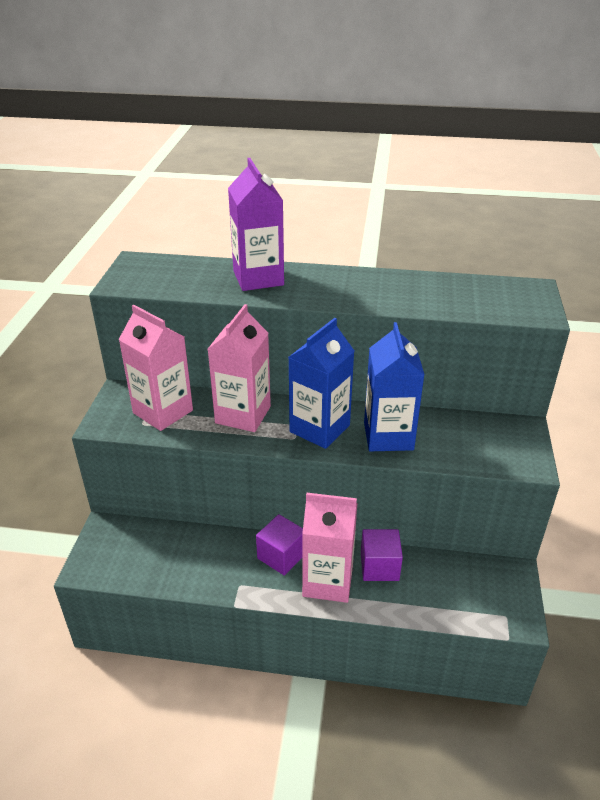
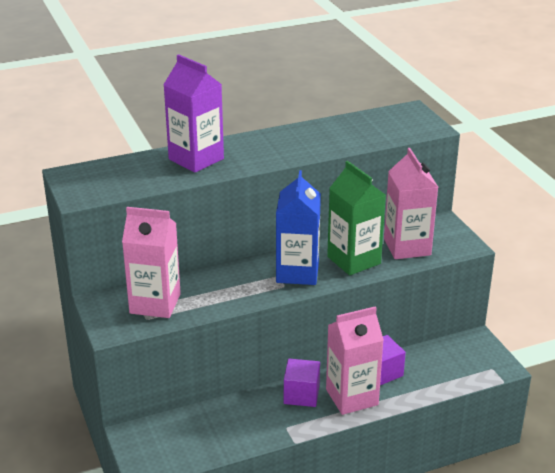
camera: 30 degrees left, 5 degrees down
pink carton [208,304,271,432] -> pink carton moved to [384,148,438,259]
blue carton [364,322,425,451] -> green carton [327,161,386,275]

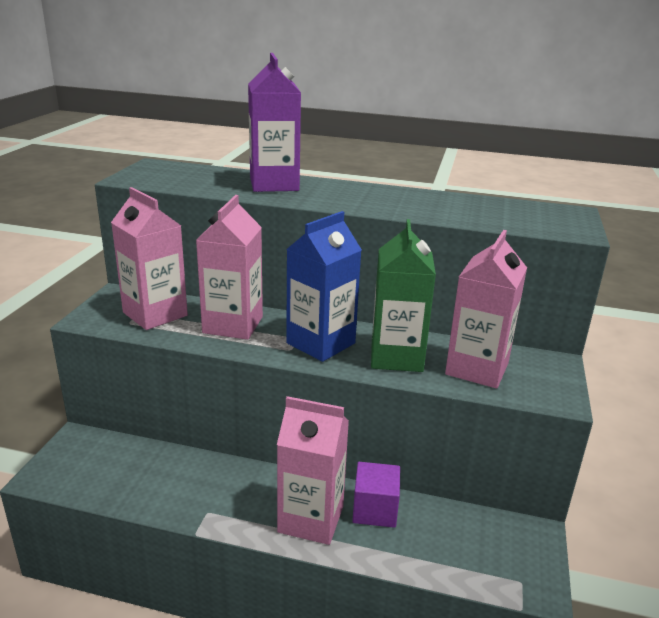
camera: 35 degrees right, 5 degrees down
purple cube [284,359,320,407] -> none
none -> pink carton [196,195,263,340]

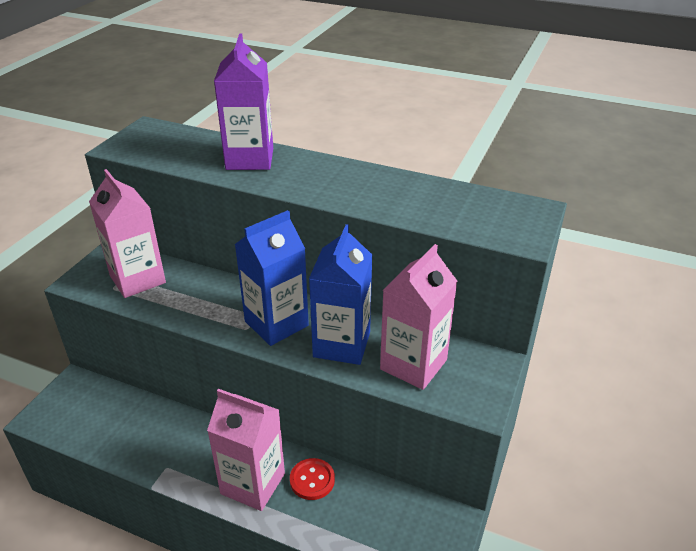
camera: 10 degrees right, 10 degrees up
pink carton [196,195,263,340] -> none
purple cube [352,462,400,528] -> red button [290,458,335,500]
green carton [371,219,436,372] -> blue carton [309,224,372,365]

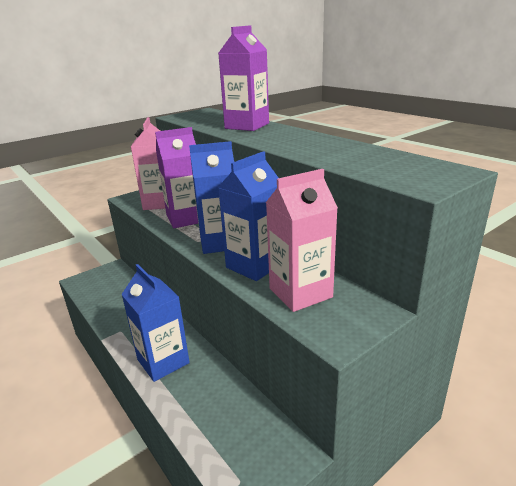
camera: 30 degrees right, 10 degrees down
pink carton [207,389,285,511] -> blue carton [121,264,190,382]
red button [290,458,335,500] -> none
none -> purple carton [155,127,199,228]

